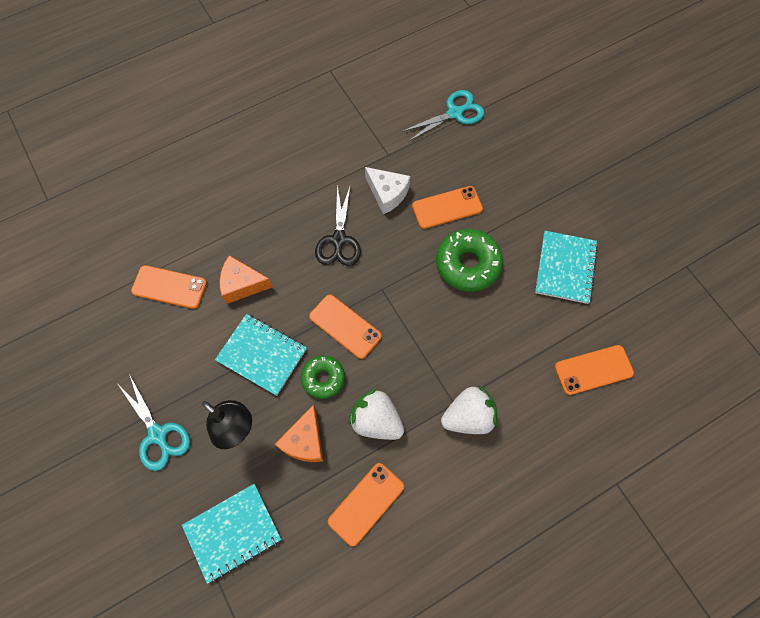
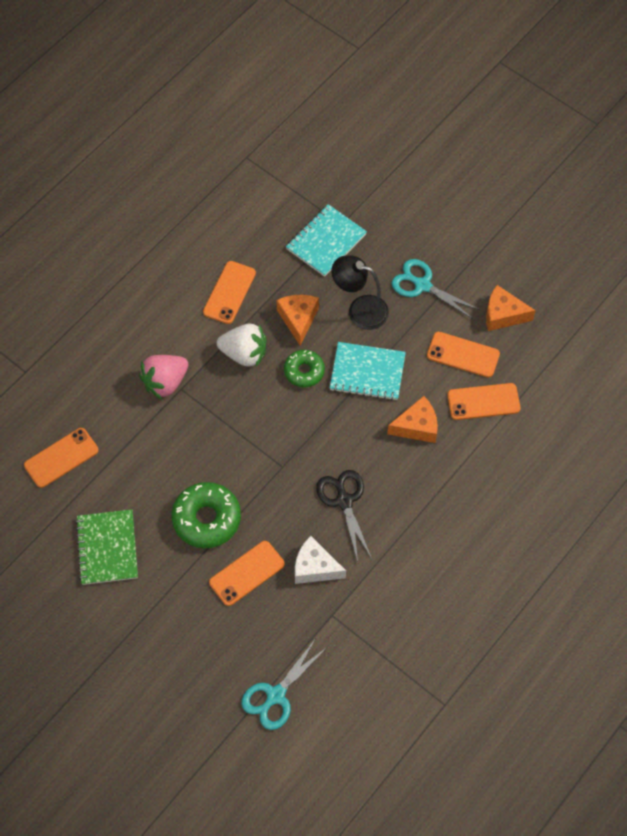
camera: 160 degrees right, 5 degrees down
orange phone [309,294,382,359] -> orange phone moved to [427,332,500,378]
white strawberry [441,385,498,434] -> pink strawberry [139,355,188,399]
turquoise notebook [535,231,598,304] -> green notebook [75,509,138,585]
none -> orange cheese [486,285,536,331]

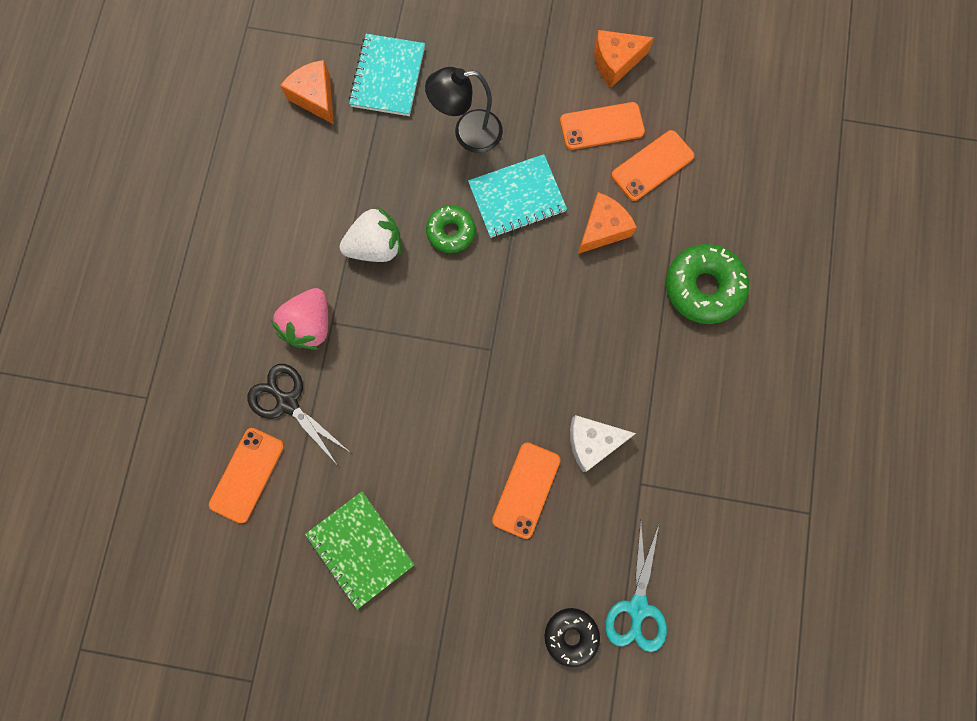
camera: 30 degrees left, 15 degrees up
green donut [171,482,241,548] -> green donut moved to [666,244,749,324]
orange phone [203,261,256,324] -> none
orange cheese [276,295,319,346] -> orange cheese moved to [280,60,334,124]
black scissors [316,470,372,562] -> black scissors moved to [247,364,350,464]
turquoise scissors [391,259,480,320] -> none
none -> black donut [544,608,600,667]

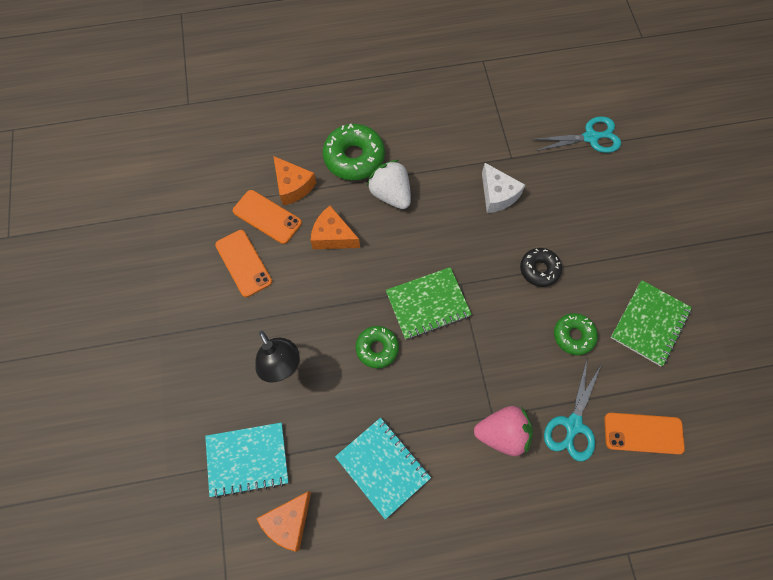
camera: 110 degrees left, 10 degrees down
black scissors [247,364,350,464] -> turquoise scissors [544,359,602,461]
white strawberry [339,206,401,262] -> white strawberry moved to [367,160,411,209]
turquoise notebook [468,154,567,238] -> turquoise notebook moved to [335,418,431,520]
orange phone [492,442,560,539] -> none
black donut [544,608,600,667] -> black donut moved to [520,248,562,287]
orange cheese [594,30,654,88] -> orange cheese moved to [273,156,316,206]
none -> green notebook [386,267,472,339]
none -> green donut [554,313,598,355]

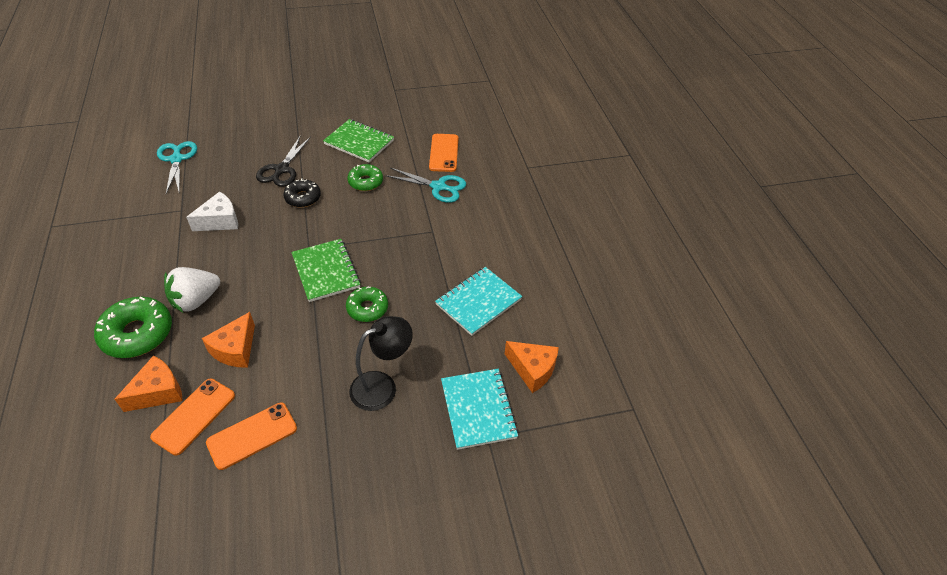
camera: 95 degrees left, 20 degrees down
pink strawberry [474,406,533,456] -> none
none -> black scissors [256,136,311,187]

